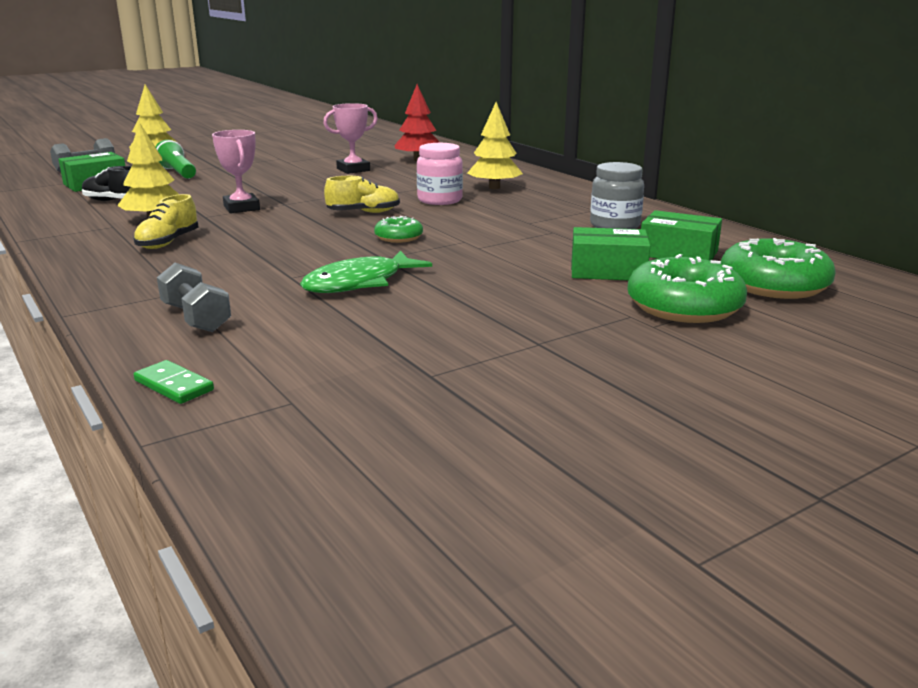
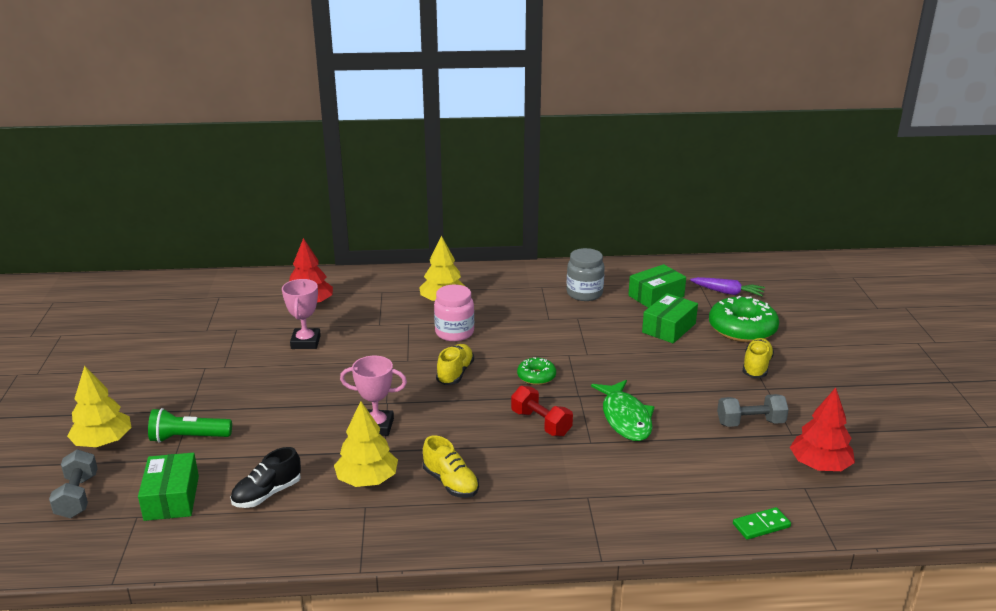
camera: 60 degrees left, 5 degrees up
grey dumbbell [157,263,231,332] -> grey dumbbell moved to [717,394,789,427]
green donut [721,238,836,299] -> purple carrot [690,277,765,297]
none -> red dumbbell [511,386,573,437]
none -> yellow shoe [742,338,774,378]
none -> red tree [790,388,855,471]

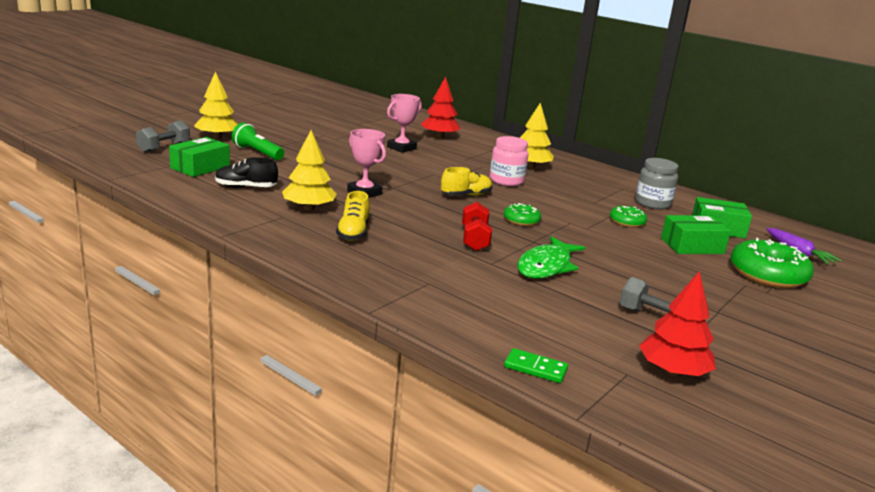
camera: 40 degrees right, 5 degrees down
yellow shoe [742,338,774,378] -> none
none -> green donut [610,206,647,227]

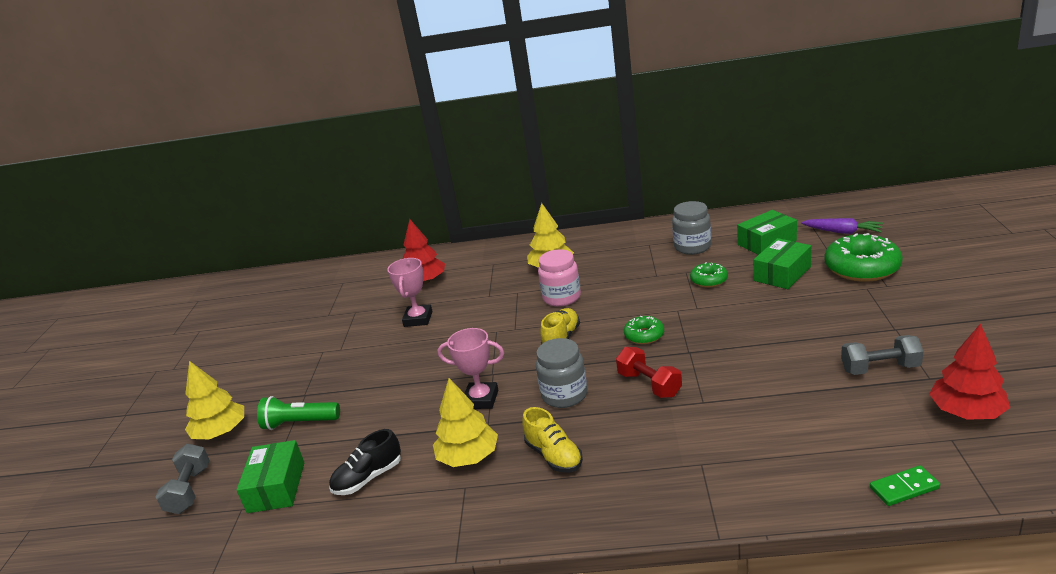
camera: 30 degrees left, 5 degrees up
green fish [517,236,585,279] -> none
none -> grey jar [536,338,587,408]

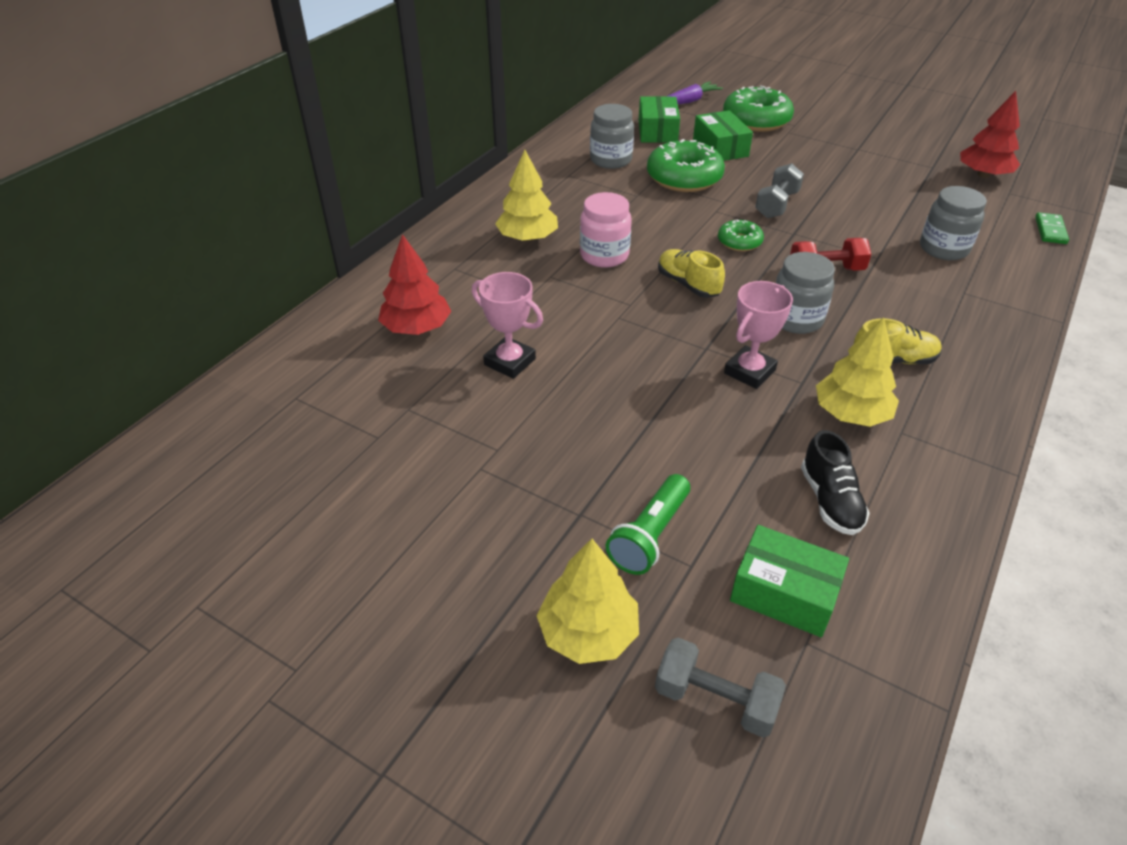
camera: 65 degrees left, 15 degrees up
green donut [690,262,728,287] -> green donut [647,139,725,192], size x1.88
grey dumbbell [841,335,924,375] -> grey dumbbell moved to [755,163,804,218]
none -> grey jar [920,186,987,260]

